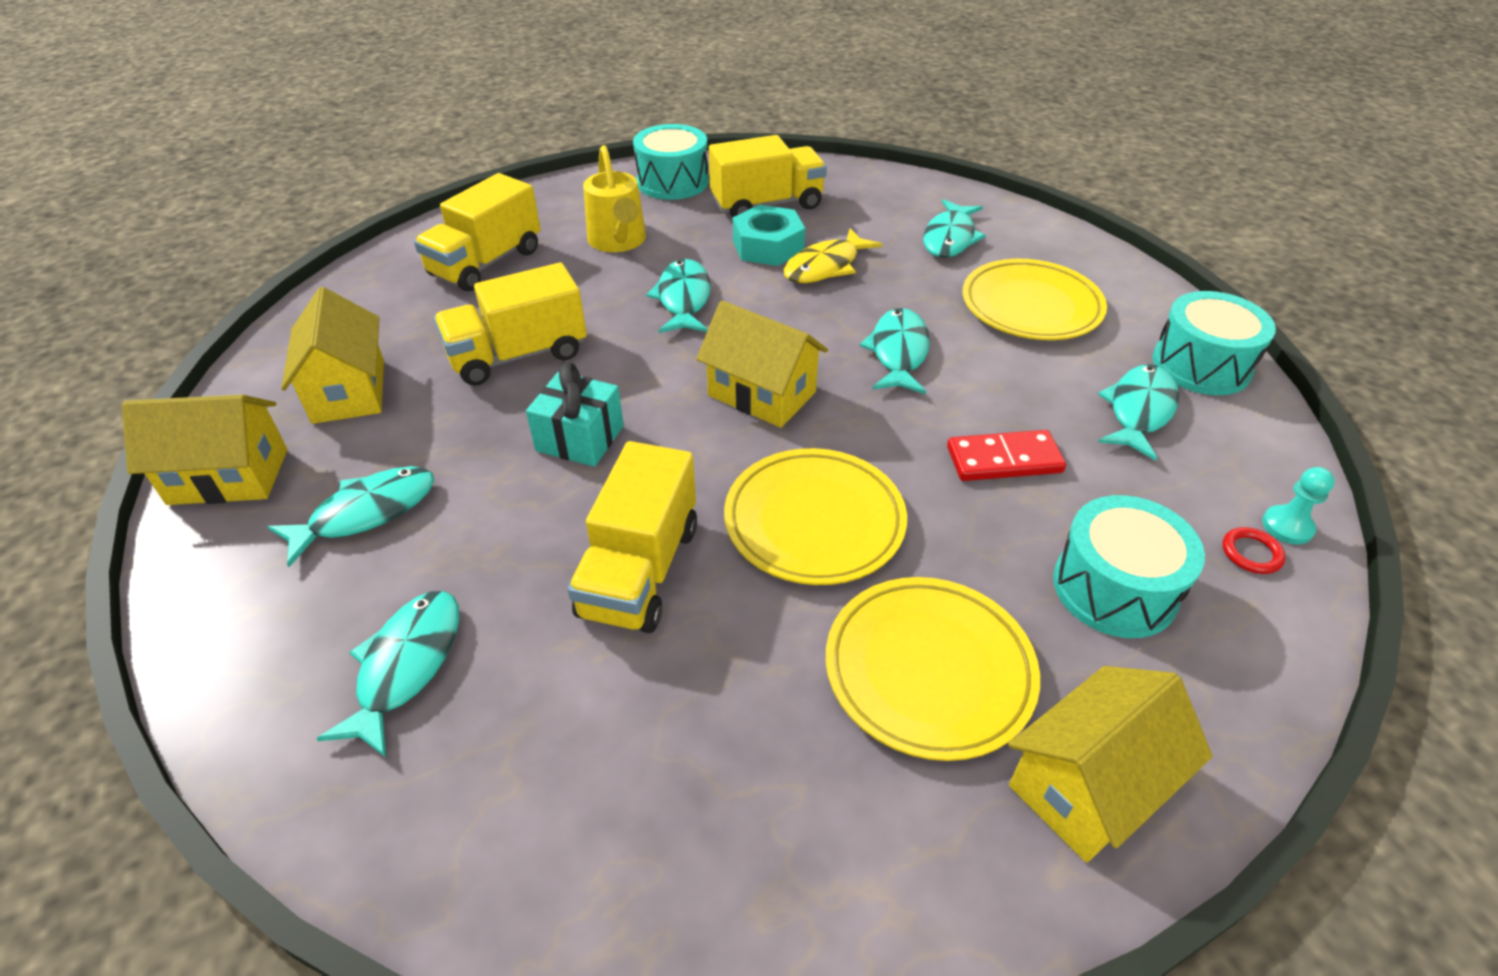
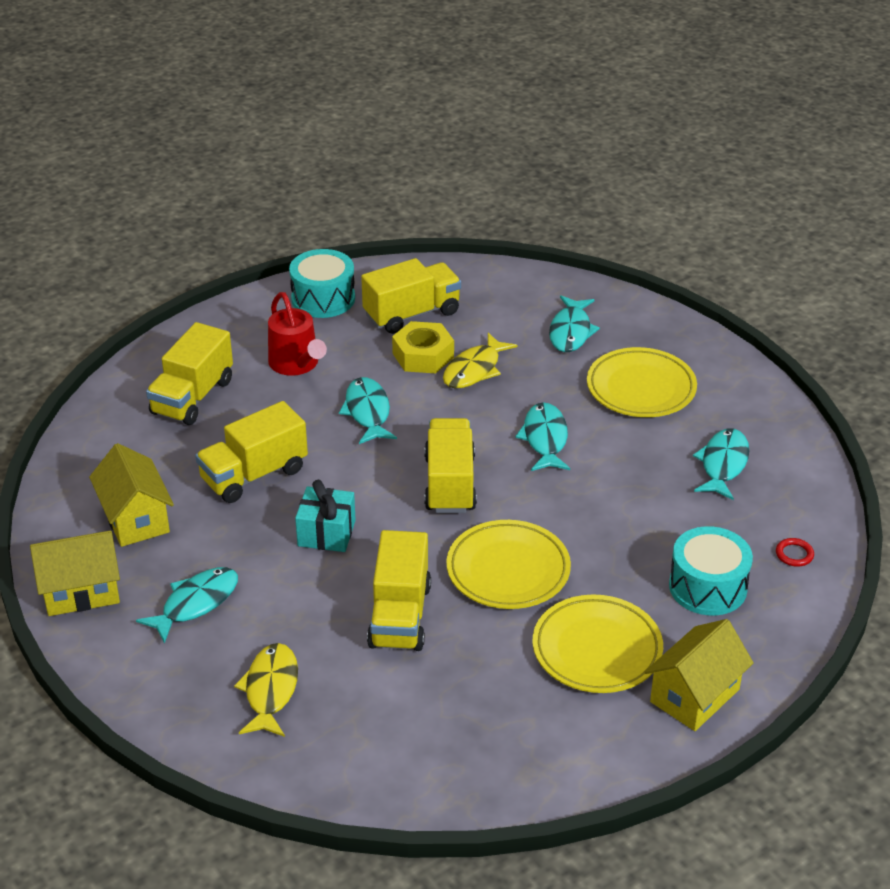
camera: 10 degrees left, 5 degrees down
turquoise fish [316,591,459,758] -> yellow fish [234,643,298,737]
yellow watering can [583,145,646,252] -> red watering can [268,292,327,376]
yellow house [696,301,828,428] -> yellow truck [424,418,477,513]
turquoise nut [733,205,805,266] -> yellow nut [392,321,454,373]
red domino [947,430,1066,481] -> none
turquoise drum [1153,291,1276,395] -> none
turquoise pawn [1262,467,1335,545] -> none

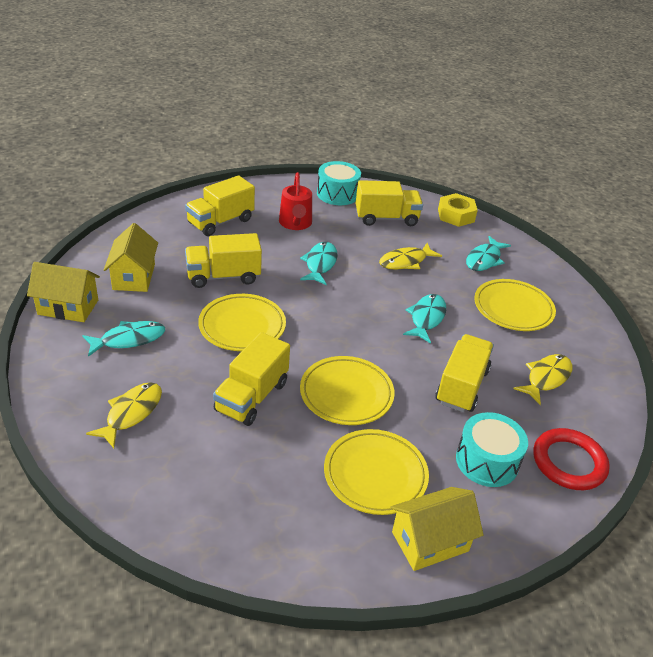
camera: 20 degrees right, 0 degrees up
turquoise gift [295,480,356,552] -> yellow plate [198,294,286,351]
yellow nut [392,321,454,373] -> yellow nut moved to [438,193,478,227]
yellow truck [424,418,477,513] -> yellow truck moved to [435,334,494,412]
turquoise fish [693,428,749,500] -> yellow fish [513,354,572,405]
red ring [776,538,814,567] -> red ring [533,428,610,490], size x2.40

